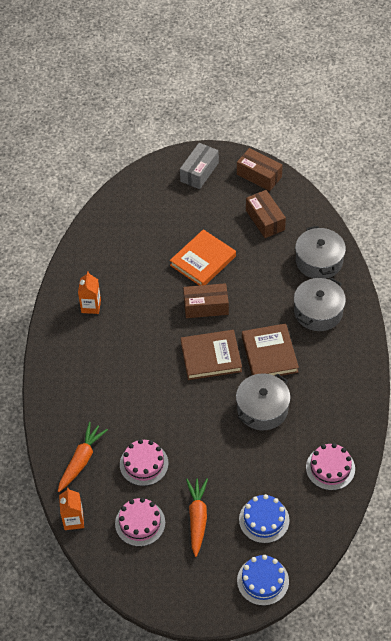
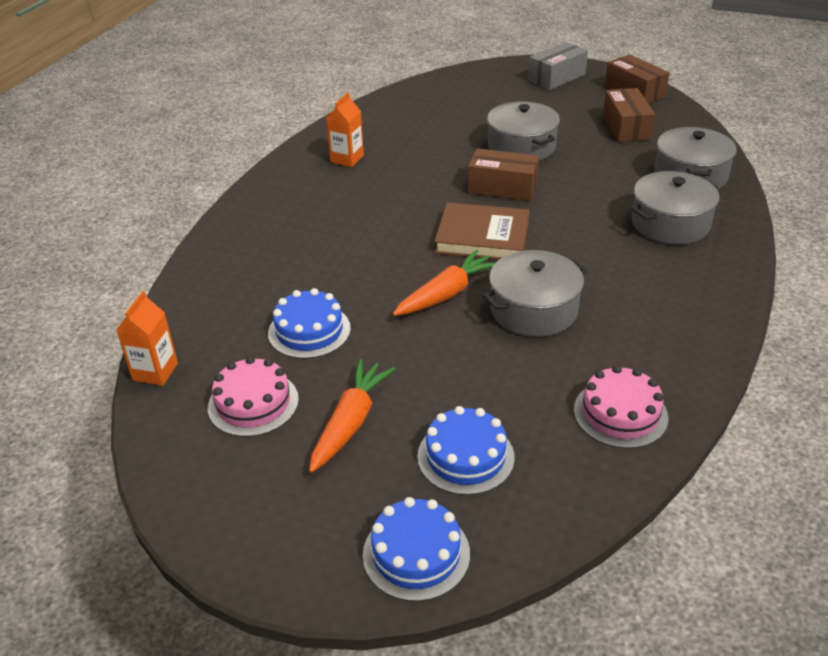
camera: 20 degrees right, 15 degrees down
orange carrot [58,422,108,492] -> orange carrot moved to [393,249,496,316]
pink cake [120,439,169,486] -> blue cake [268,288,351,359]
orange book [170,229,236,286] -> grey pot [487,101,560,161]
brown book [242,323,299,376] -> none

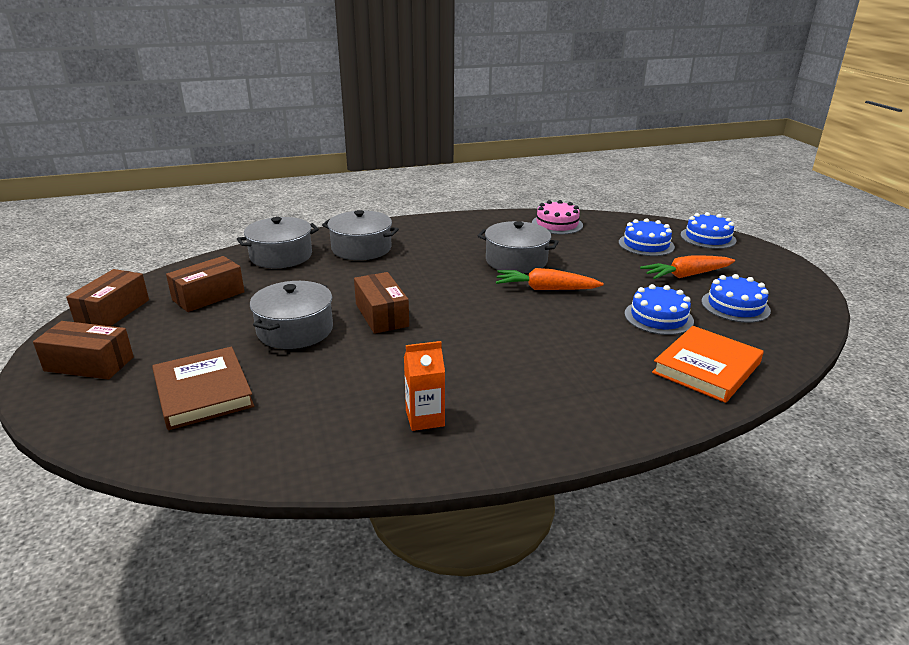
camera: 130 degrees left, 10 degrees down
orange carton [116,291,178,386] -> none
pink cake [208,356,299,437] -> blue cake [701,274,771,323]
brown book [434,202,530,260] -> brown book moved to [152,347,254,430]
grey box [528,42,588,90] -> brown box [33,321,134,380]
none -> orange book [652,326,764,403]

